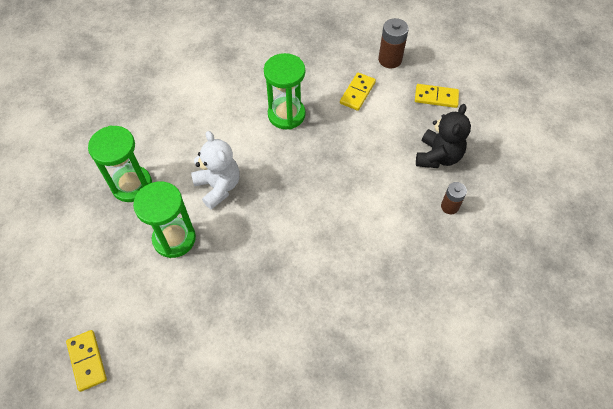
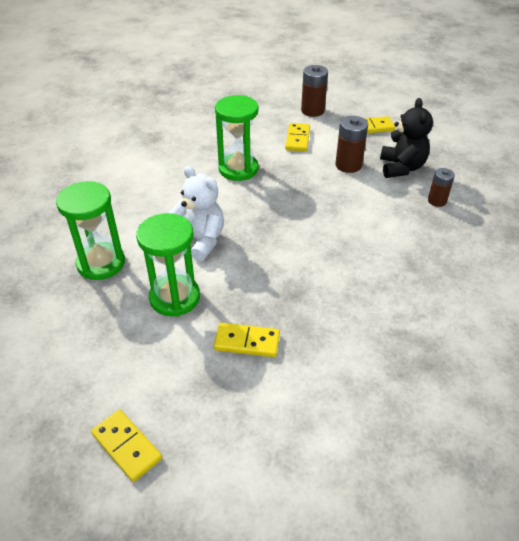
camera: 20 degrees left, 15 degrees down
none -> yellow domino [214,323,280,357]
none -> brown battery [335,116,368,173]

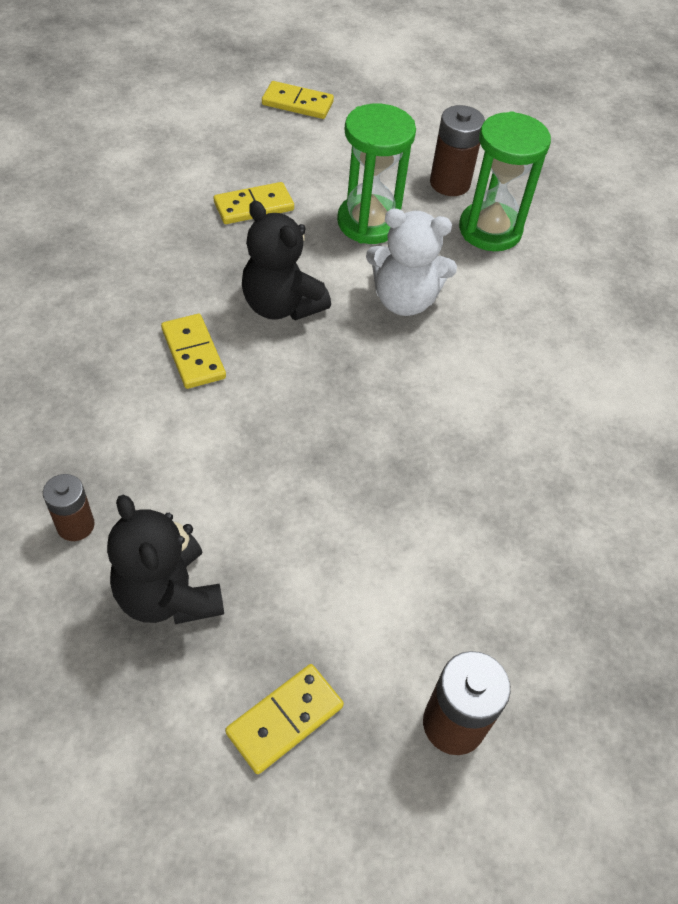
camera: 145 degrees right, 10 degrees up
green hourglass [215,95,259,181] -> none
yellow domino [285,123,310,152] -> yellow domino moved to [161,314,226,389]
brown battery [335,116,368,173] -> brown battery moved to [430,105,485,196]
none -> black teddy bear [242,200,331,321]

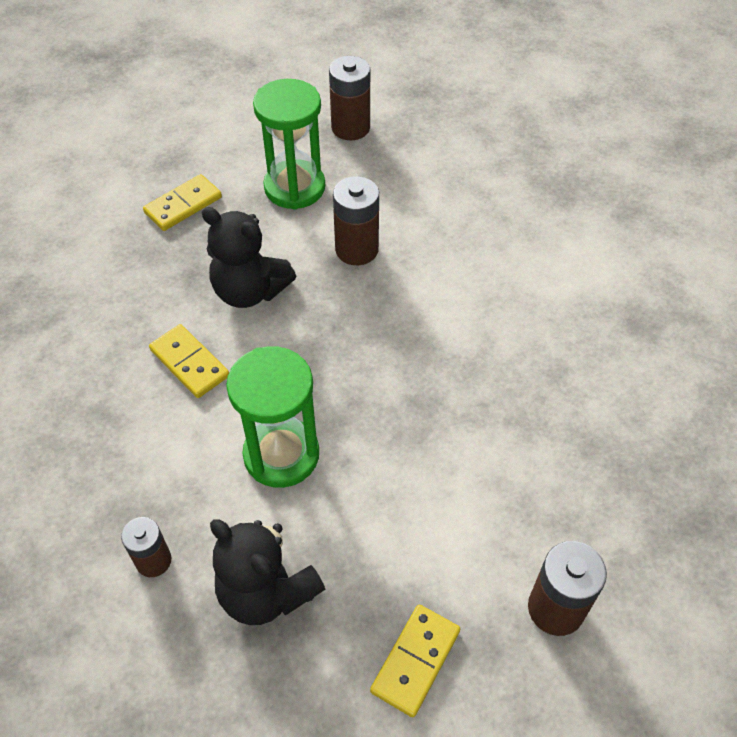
camera: 15 degrees left, 0 degrees up
yellow domino [262,81,334,119] -> none
white teddy bear [366,208,457,316] -> brown battery [333,176,379,265]
green hourglass [459,111,551,251] -> green hourglass moved to [226,346,319,488]

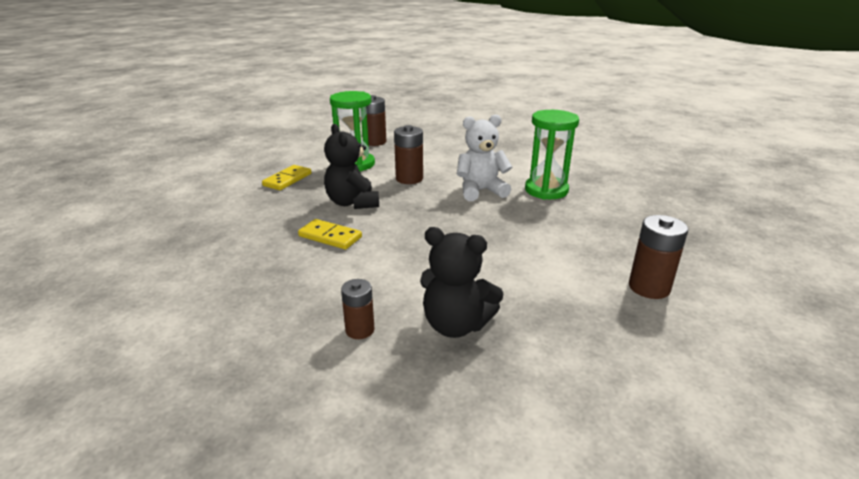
camera: 20 degrees left, 25 degrees down
black teddy bear [202,207,296,308] -> black teddy bear turned 60 degrees clockwise [324,124,379,209]
green hourglass [226,346,319,488] -> green hourglass moved to [525,110,579,200]
yellow domino [370,605,460,717] -> none
none -> white teddy bear [457,114,512,201]

